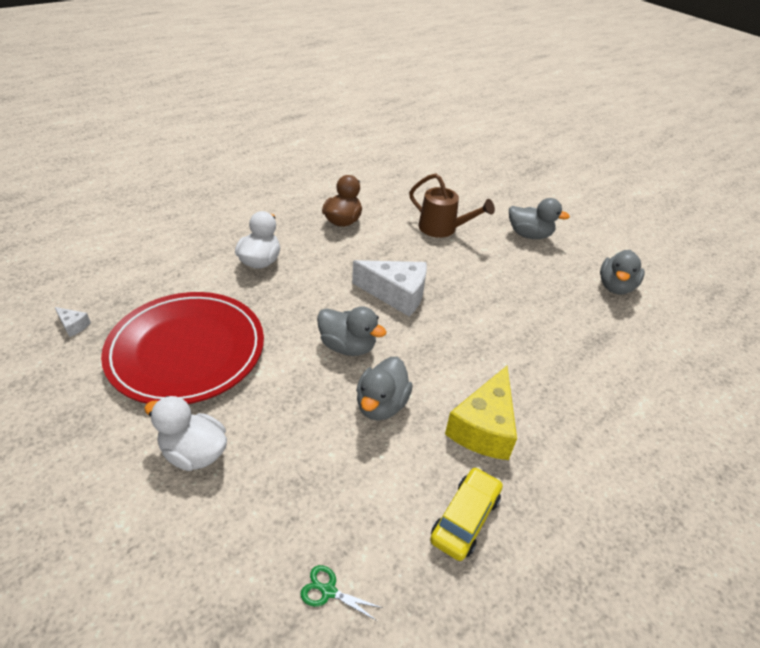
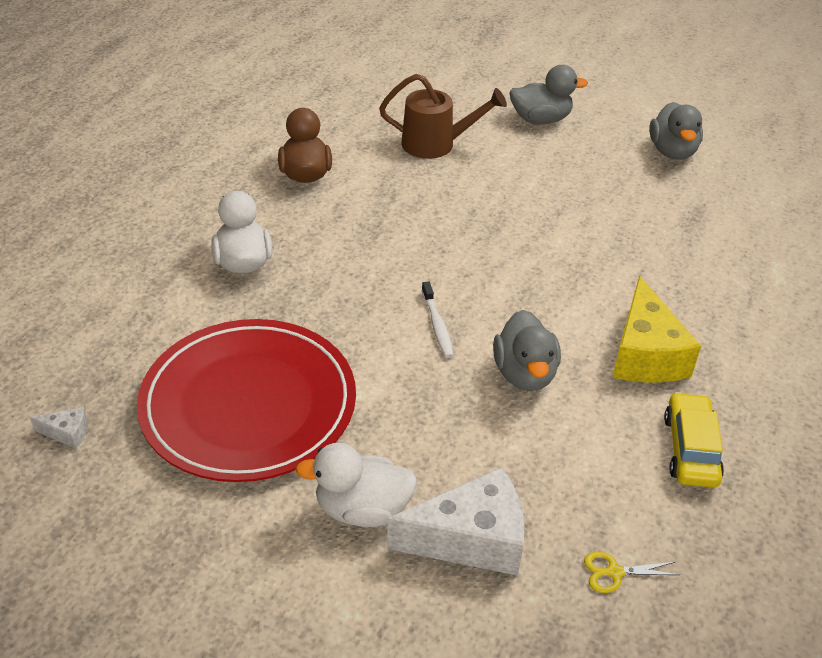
camera: 25 degrees left, 0 degrees up
green scissors [300,565,382,621] -> yellow scissors [584,552,680,593]
grey duck [317,306,387,356] -> white toothbrush [422,281,454,358]
white cheese [352,260,427,316] -> white cheese moved to [387,467,525,576]

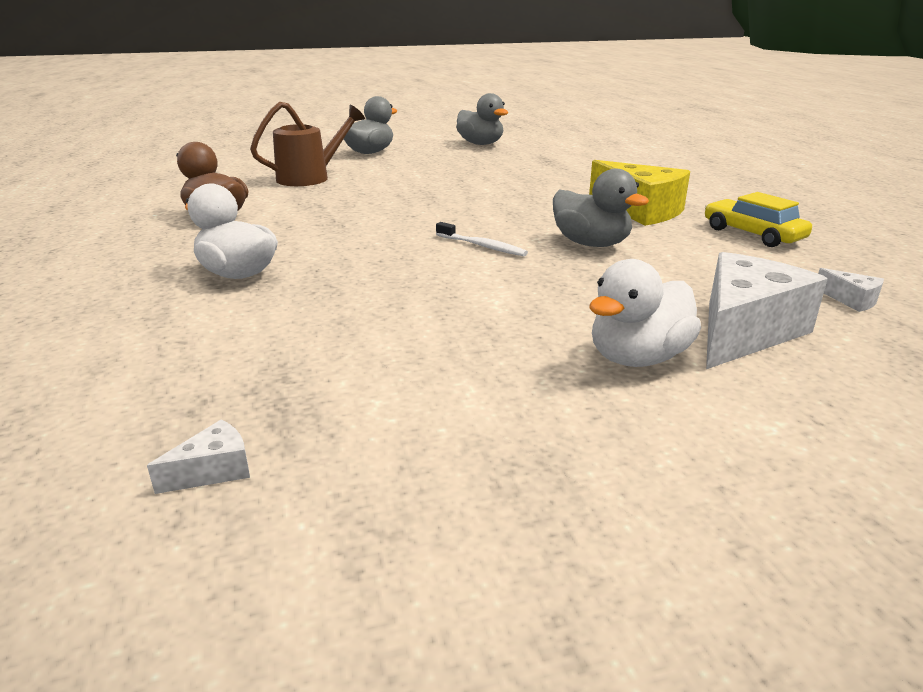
camera: 40 degrees left, 15 degrees down
red plate [137,319,356,482] -> none
yellow scissors [584,552,680,593] -> white cheese [818,268,884,312]

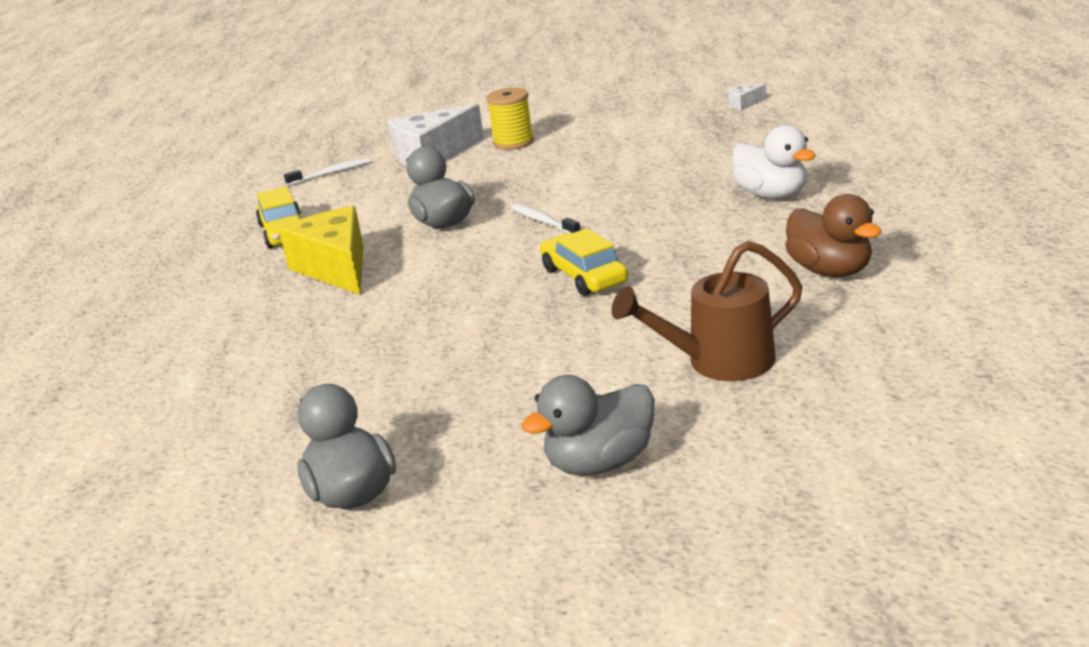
camera: 160 degrees left, 0 degrees up
white duck [589,259,701,367] -> yellow spool [486,87,534,150]
white cheese [818,268,884,312] -> white toothbrush [284,158,371,186]
none -> yellow car [540,228,628,296]

